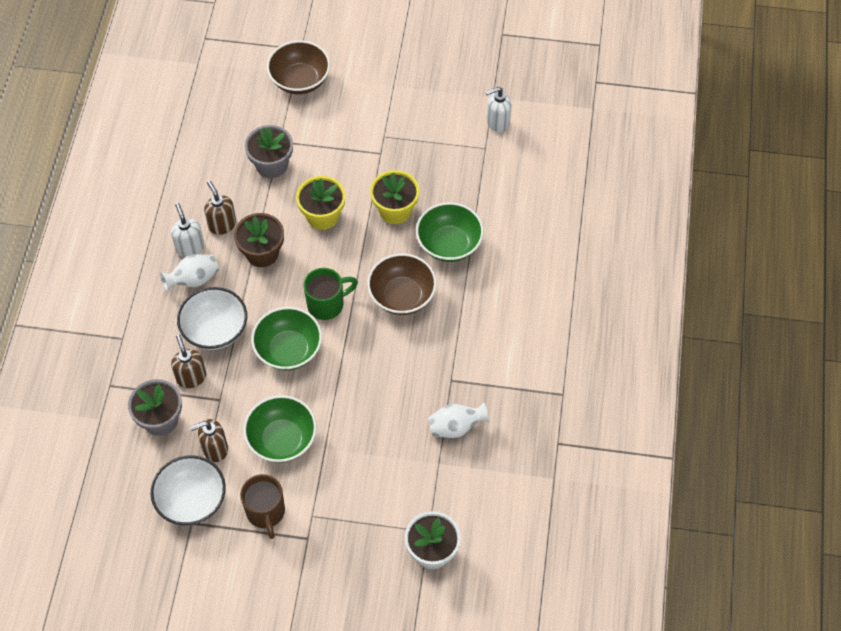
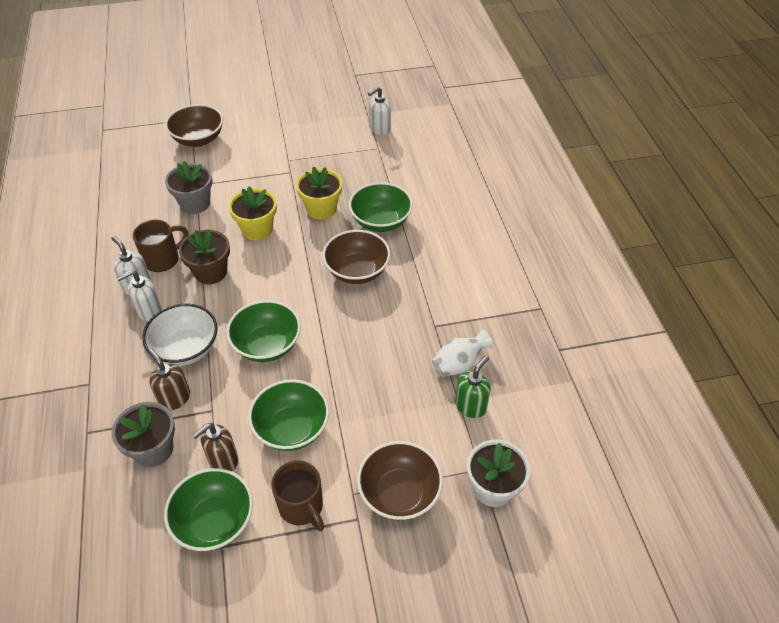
camera: 20 degrees left, 10 degrees down
white bowl [150,455,226,525] -> green bowl [164,468,253,551]
white vase [160,254,219,292] -> white soap dispenser [117,270,162,322]
brown soap dispenser [204,181,236,235] -> brown mug [133,220,189,272]
green mug [303,268,358,320] -> none
none -> brown bowl [357,441,443,520]
none -> green soap dispenser [455,356,490,418]

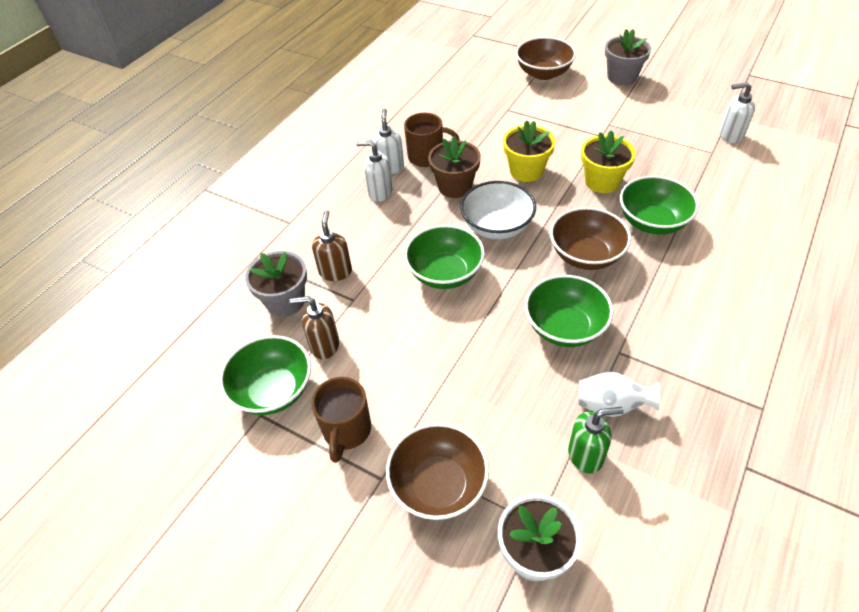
camera: 45 degrees right, 0 degrees up
white bowl [142,304,218,366] -> white bowl moved to [460,181,536,239]
grey flower pot [165,161,212,214] -> grey flower pot moved to [605,29,651,85]
green bowl [248,379,329,451] -> green bowl moved to [525,275,613,347]

